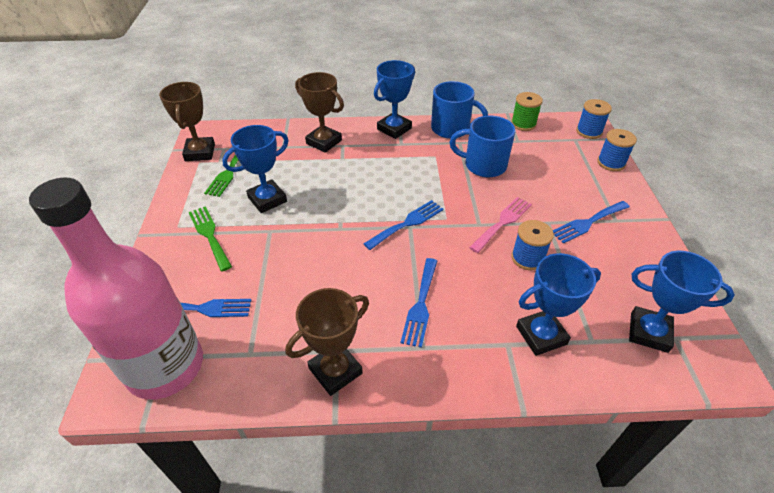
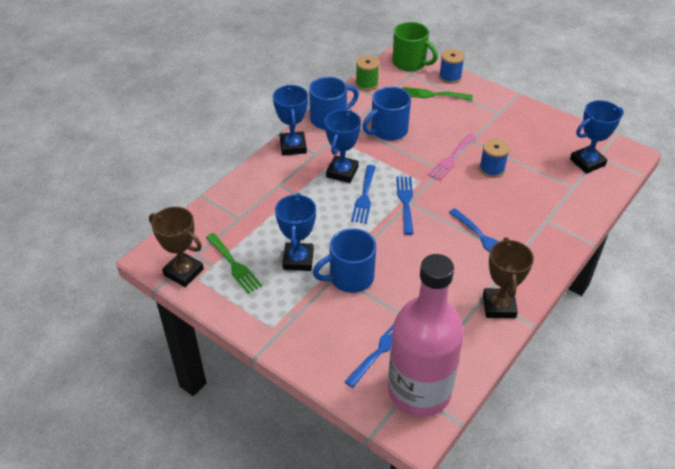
camera: 50 degrees left, 0 degrees up
green fork [189,206,232,271] -> green fork moved to [402,87,473,100]
brown trophy [295,72,344,153] -> none
pink fork [469,197,532,253] -> pink fork turned 135 degrees counterclockwise [428,134,476,181]
blue trophy [516,253,601,356] -> blue trophy moved to [324,110,361,183]
blue fork [553,201,630,243] -> blue fork moved to [351,165,376,223]
blue spool [576,99,612,139] -> green mug [392,22,438,71]
none -> blue mug [313,228,376,293]

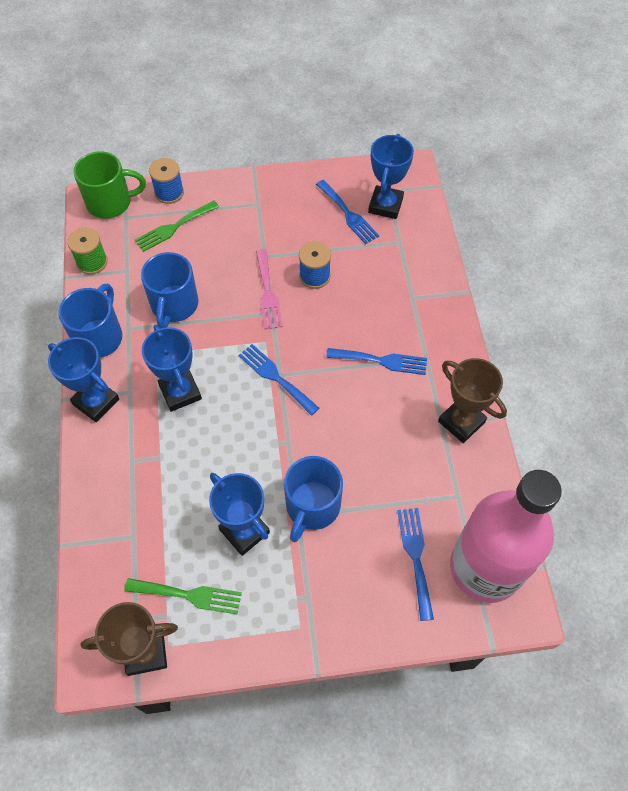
camera: 45 degrees left, 15 degrees up
blue fork [351,165,376,223] -> blue fork moved to [316,180,379,244]

